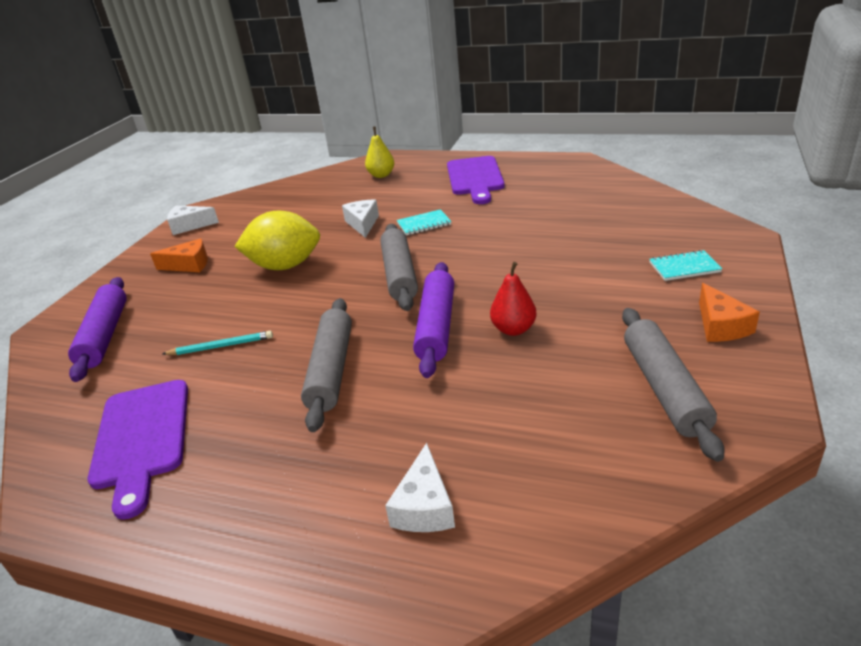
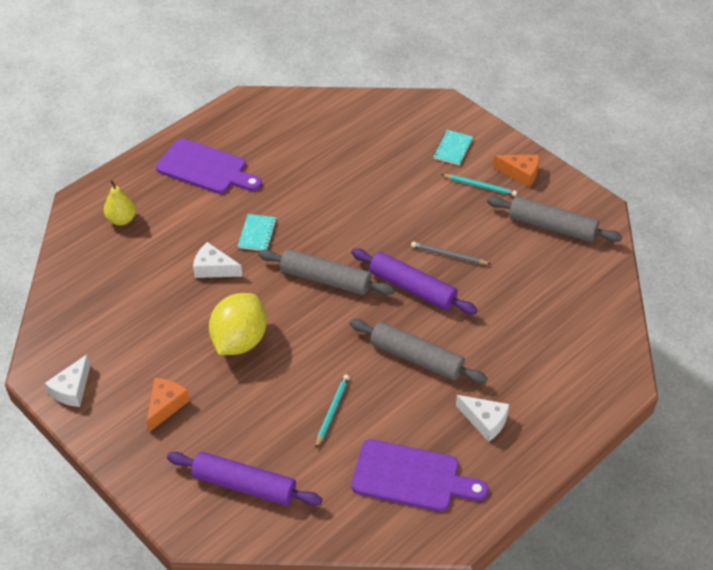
camera: 65 degrees left, 15 degrees up
white cheese [385,443,455,532] -> white cheese moved to [456,395,509,442]
red pear [490,262,537,336] -> grey pencil [411,241,490,265]
none -> turquoise pencil [441,174,517,196]

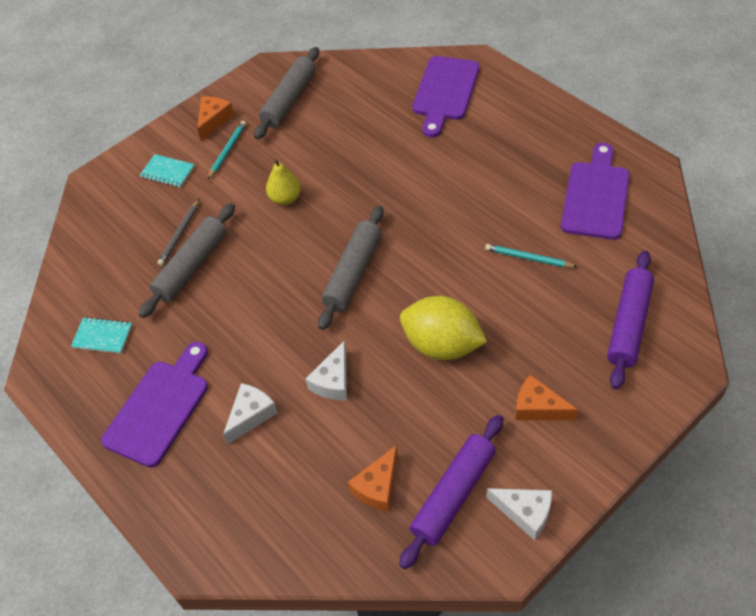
camera: 85 degrees left, 5 degrees up
yellow pear [104,180,136,225] -> yellow pear moved to [266,159,301,205]
turquoise notebook [238,214,277,251] -> turquoise notebook moved to [71,317,132,354]
grey rolling pin [349,319,488,384] -> grey rolling pin moved to [139,203,235,318]
purple rolling pin [351,248,478,314] -> purple rolling pin moved to [399,415,503,569]
grey pencil [411,241,490,265] -> grey pencil moved to [157,199,199,266]
white cheese [456,395,509,442] -> white cheese moved to [223,383,278,445]
none -> orange cheese [348,445,398,512]
none -> purple cutting board [412,56,480,137]

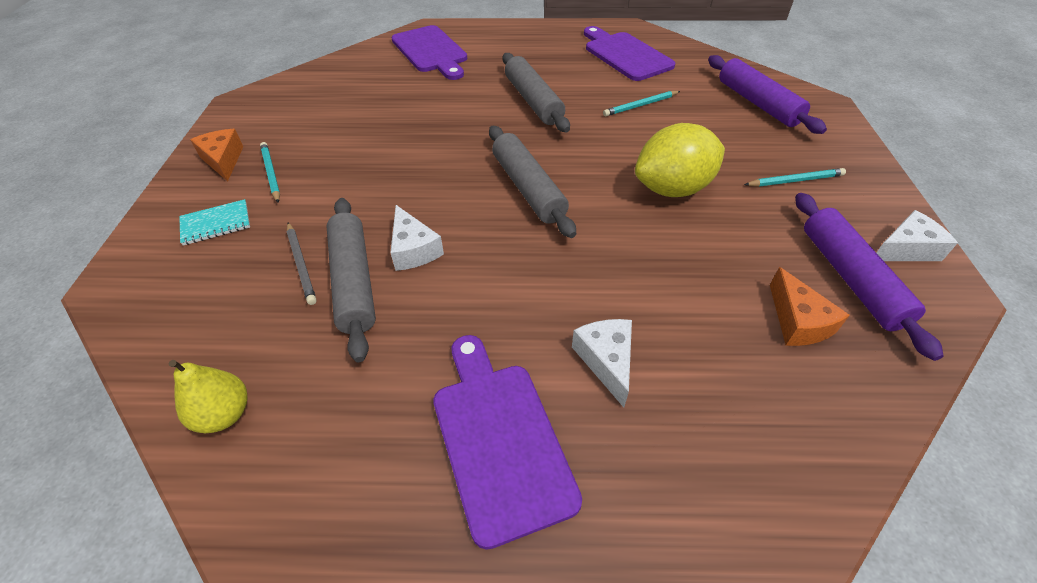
camera: 50 degrees left, 5 degrees down
turquoise notebook [71,317,132,354] -> none
grey rolling pin [254,47,319,139] -> grey rolling pin moved to [503,53,570,132]
yellow pear [266,159,301,205] -> yellow pear moved to [169,360,248,433]
white cheese [306,340,347,400] -> white cheese moved to [390,205,444,271]
orange cheese [515,374,578,420] -> turquoise pencil [744,168,846,187]

